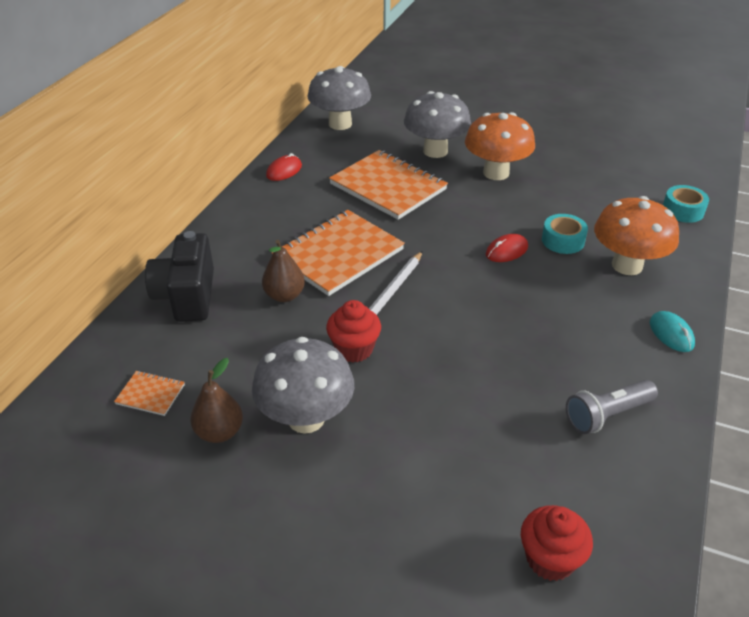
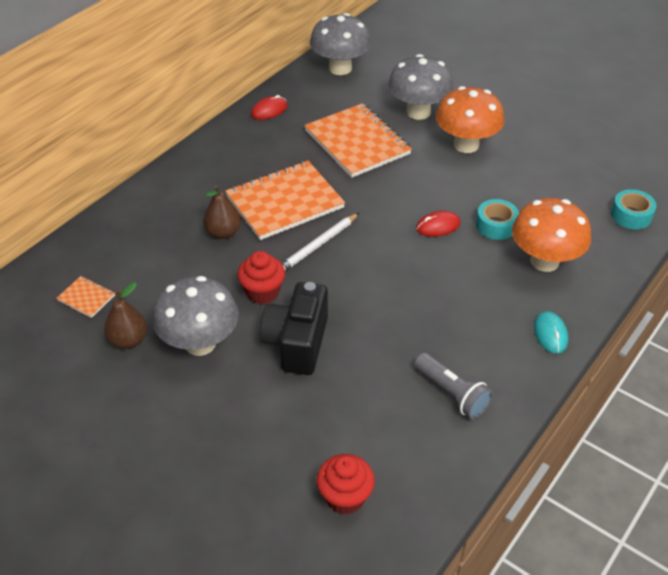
camera: 15 degrees right, 5 degrees up
black camera [145,231,214,322] -> black camera moved to [260,282,328,375]
grey flashlight [566,380,658,434] -> grey flashlight turned 120 degrees counterclockwise [414,353,493,419]

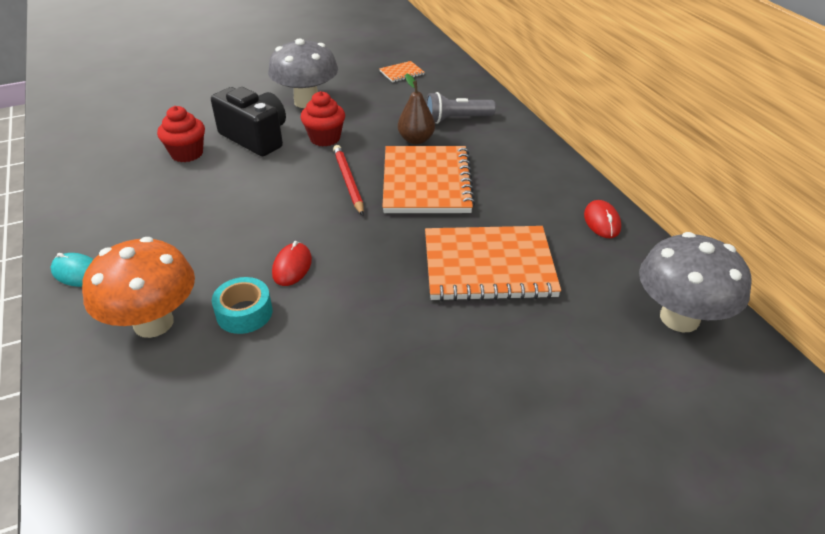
camera: 120 degrees right, 5 degrees down
brown pear [104,282,147,349] -> none
white pencil [282,213,359,271] -> red pencil [333,145,364,216]
red cupcake [317,454,375,515] -> red cupcake moved to [157,106,205,162]
grey mushroom [388,54,454,120] -> none
grey flashlight [414,353,493,419] -> grey flashlight moved to [426,92,496,124]
orange mushroom [436,86,504,153] -> none
turquoise tape [611,189,657,229] -> none

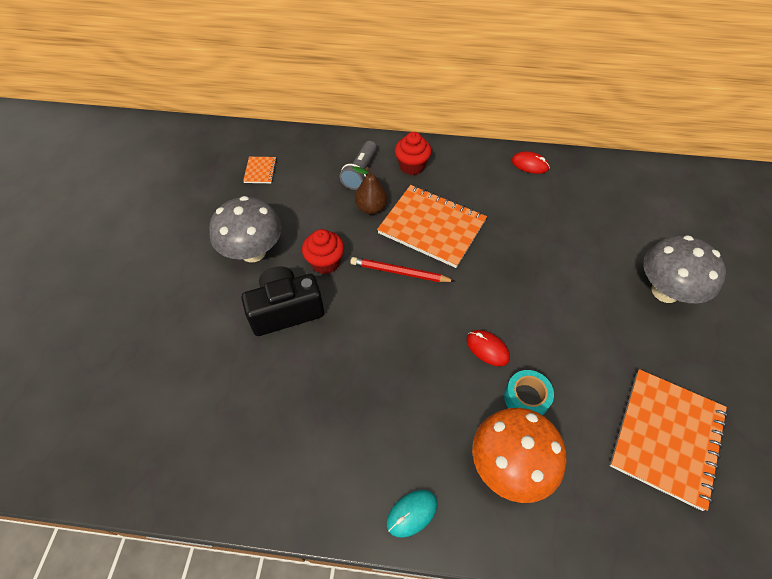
camera: 60 degrees left, 15 degrees up
red cupcake [157,106,205,162] -> red cupcake moved to [395,132,431,175]
orange notebook [425,226,561,301] -> orange notebook moved to [610,369,728,511]
grey mushroom [639,232,752,332] -> grey mushroom moved to [644,235,726,303]

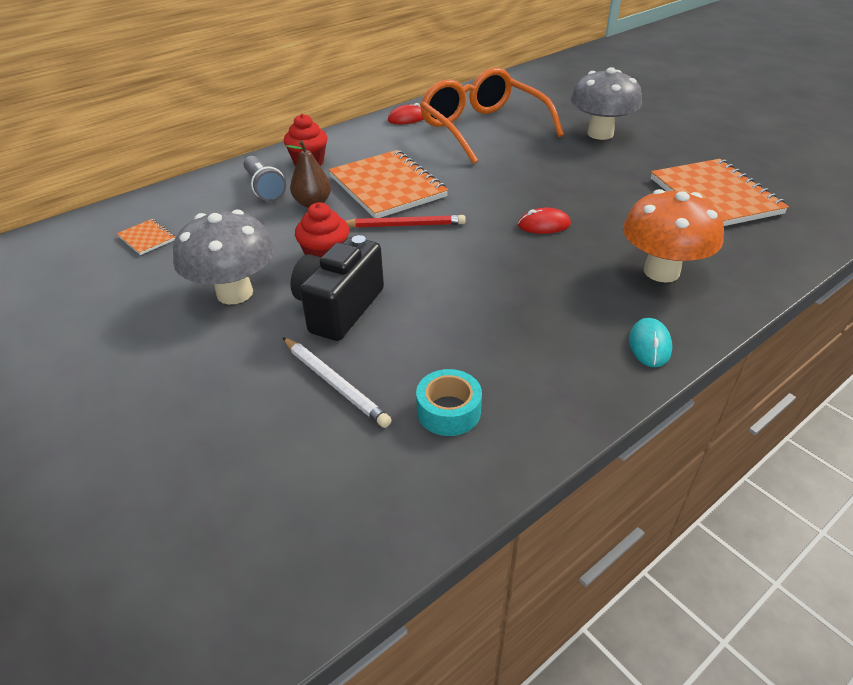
camera: 45 degrees left, 15 degrees down
red pencil [350,257,456,282] -> red pencil turned 150 degrees counterclockwise [346,215,466,228]
orange notebook [377,185,487,268] -> orange notebook turned 75 degrees clockwise [329,150,448,218]
turquoise tape [504,370,554,416] -> turquoise tape moved to [416,369,482,436]
none -> white pencil [282,337,392,428]
none -> orange glasses [420,68,564,164]

